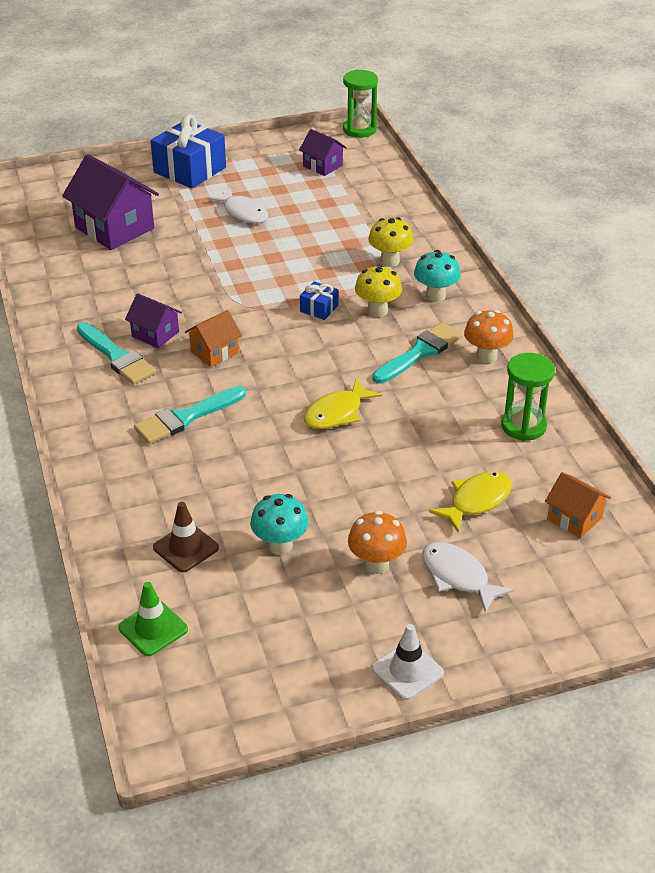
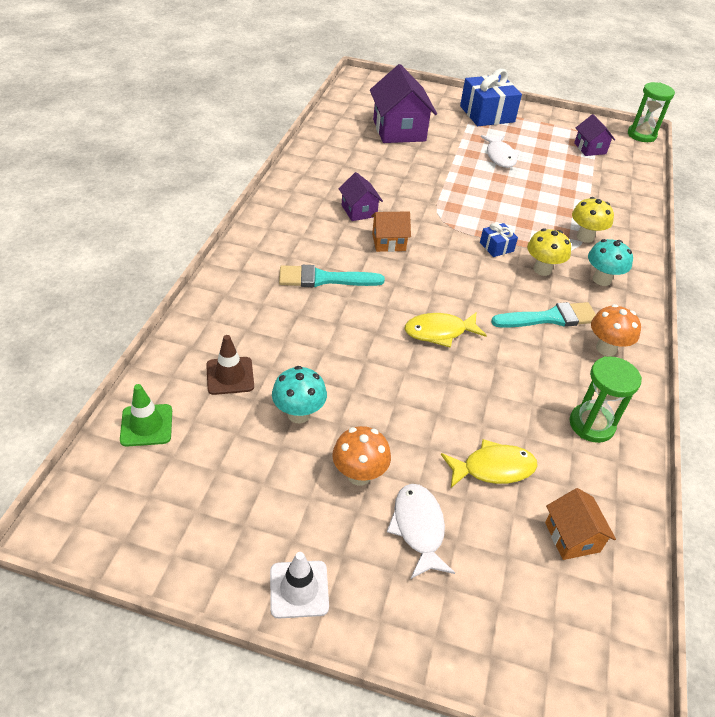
camera: 30 degrees right, 5 degrees up
turquoise brush [77,322,156,385] -> none

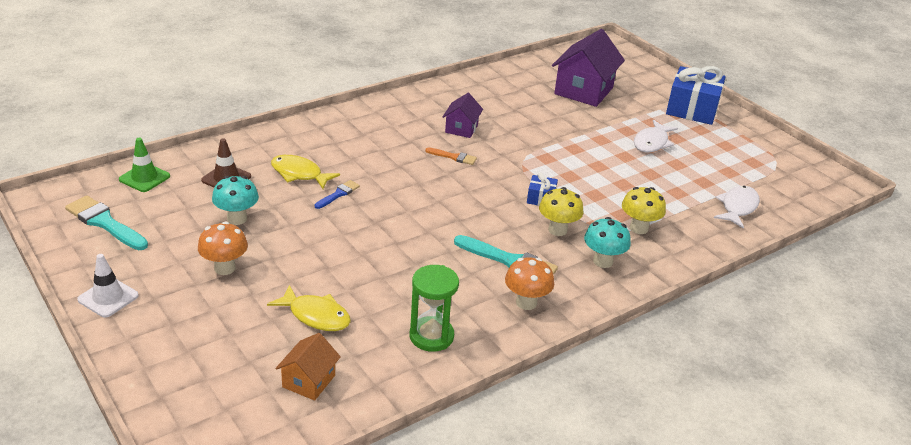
camera: 40 degrees right, 10 degrees down
turquoise brush [279,265,385,287] -> turquoise brush moved to [65,196,148,250]
orange house [371,211,411,252] -> orange brush [425,147,477,165]
white fish [387,484,455,579] -> white fish moved to [714,186,760,229]
yellow fish [405,313,487,348] -> yellow fish moved to [271,155,340,189]
purple house [574,114,615,156] -> none
green hourglass [628,82,675,142] -> none
none -> blue brush [315,180,360,209]

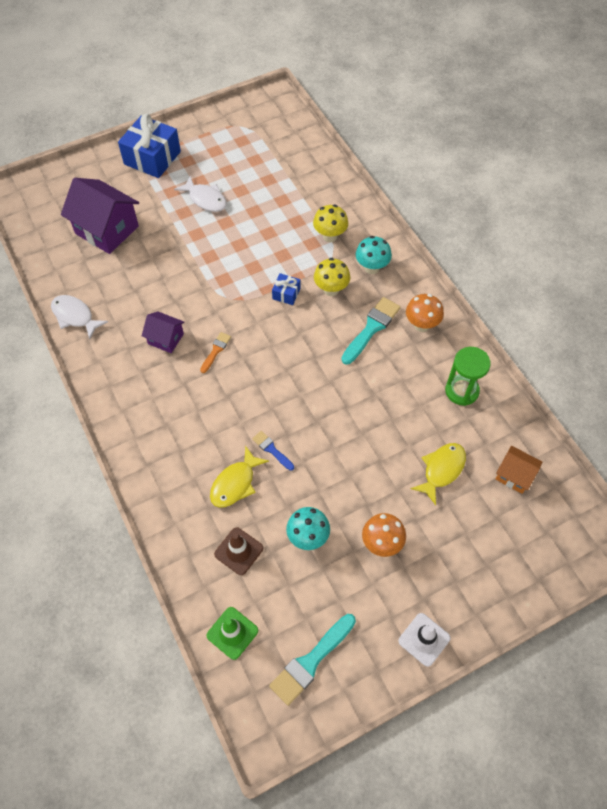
camera: 80 degrees left, 25 degrees up
white fish [714,186,760,229] -> white fish moved to [51,295,108,340]

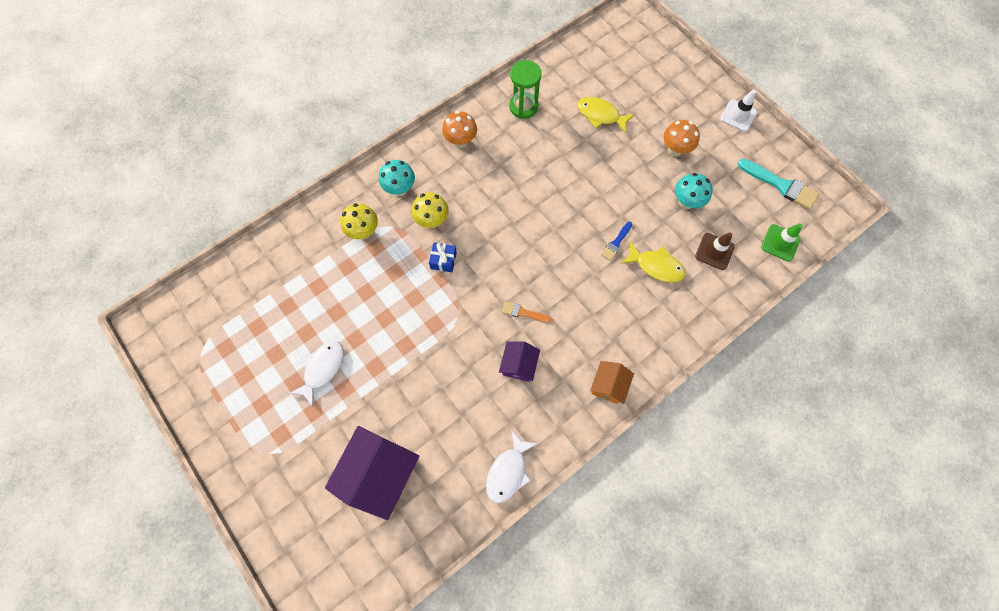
camera: 100 degrees left, 10 degrees up
blue gift [118,114,181,178] -> none
turquoise brush [341,297,401,365] -> none
orange house [496,446,542,494] -> orange house moved to [590,361,634,404]

